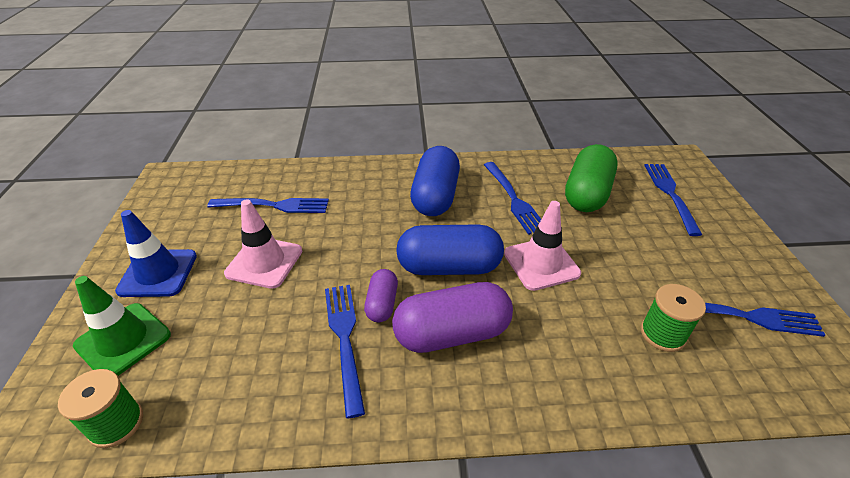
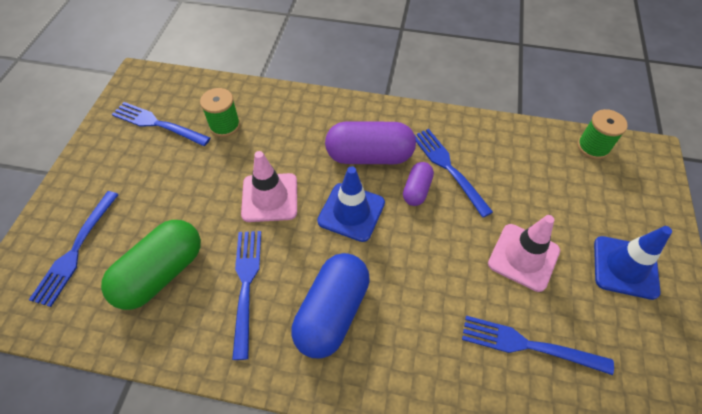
camera: 165 degrees left, 15 degrees up
green traffic cone [73,276,171,376] -> none
blue fork [325,285,365,418] -> blue fork turned 150 degrees clockwise [415,129,493,218]
blue capsule [396,224,504,275] -> blue traffic cone [317,166,385,242]

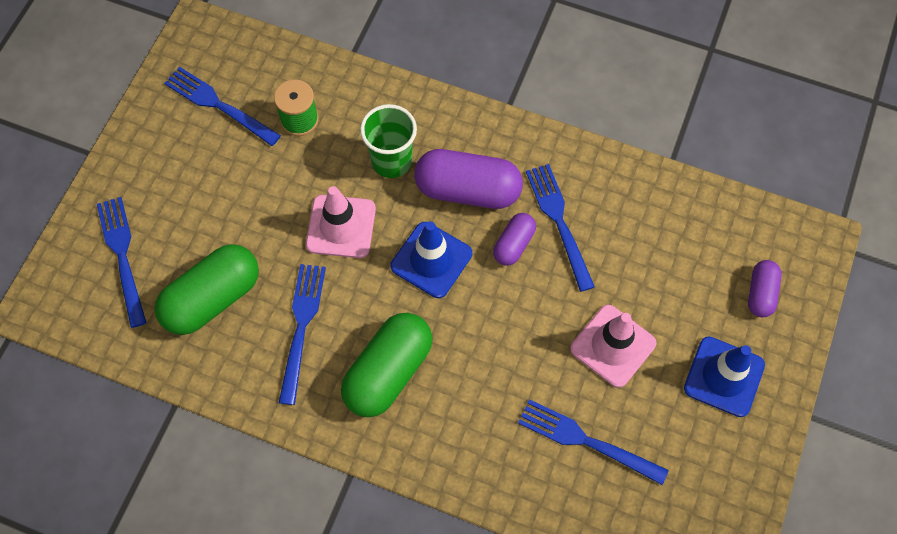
camera: 10 degrees right, 10 degrees up
blue fork [29,191,119,307] -> blue fork turned 135 degrees clockwise [97,197,147,328]
blue capsule [291,253,370,359] -> green capsule [341,313,433,417]
green spool [577,109,628,159] -> none
none -> green cup [360,104,417,178]
none -> purple capsule [748,260,782,317]

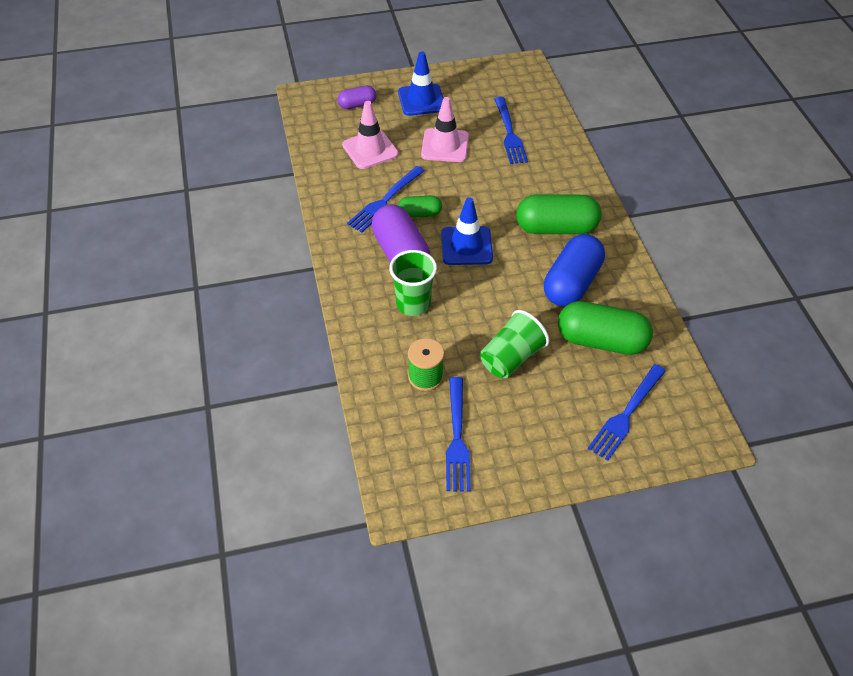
camera: 125 degrees left, 15 degrees down
blue fork [279,264,326,405] -> blue capsule [544,234,605,307]
pink traffic cone [306,186,376,258] -> pink traffic cone moved to [342,101,399,169]
purple capsule [493,213,536,266] -> green capsule [398,196,442,217]
none -> green cup [480,310,549,378]

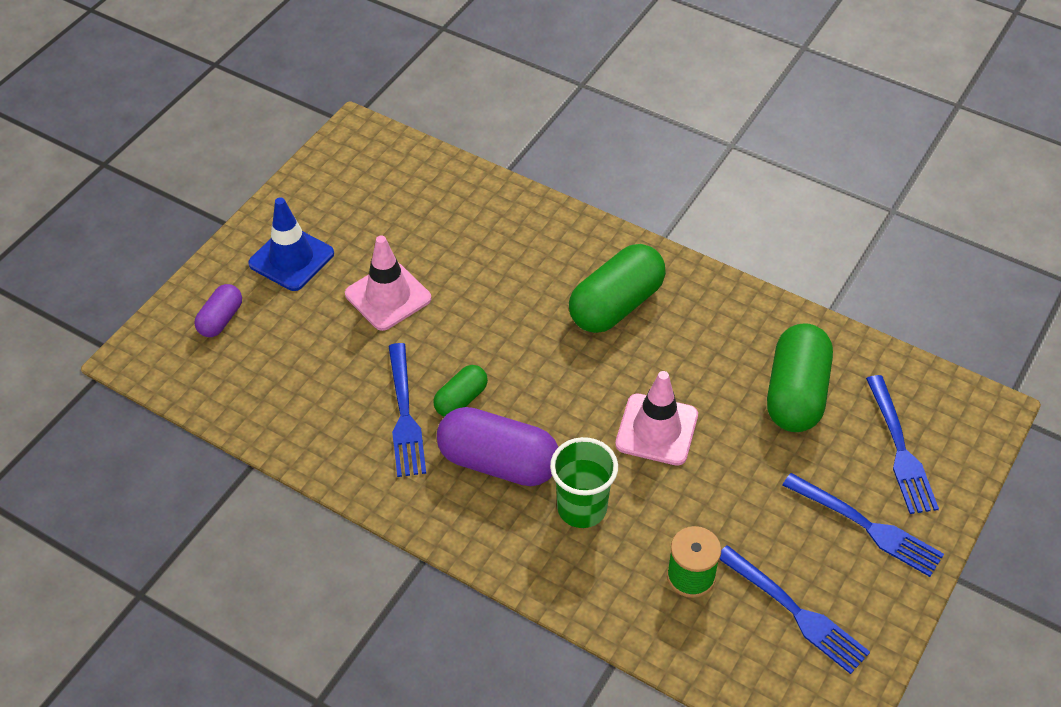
camera: 45 degrees left, 0 degrees up
pink traffic cone [342,101,399,169] -> pink traffic cone moved to [615,371,698,466]
blue traffic cone [441,197,493,265] -> none
green cup [480,310,549,378] -> none
blue fork [494,97,528,164] -> blue fork moved to [783,473,944,577]
blue capsule [544,234,605,307] -> none
green capsule [558,301,653,355] -> green capsule turned 45 degrees counterclockwise [767,323,833,432]

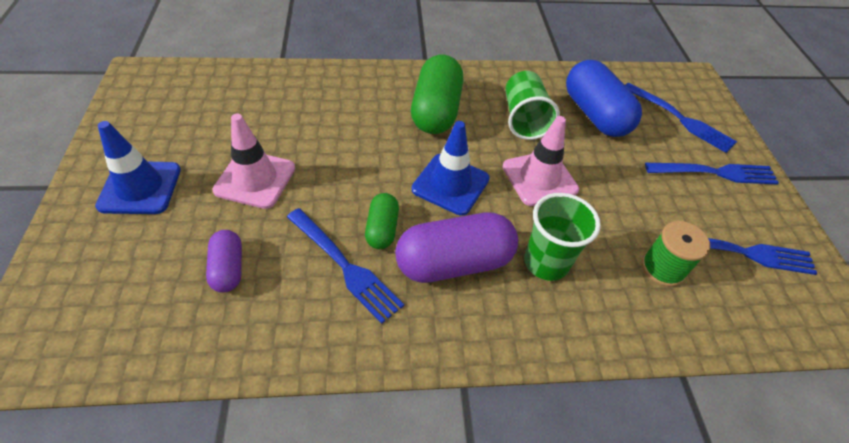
camera: 40 degrees left, 0 degrees up
purple capsule [195,284,242,337] -> purple capsule moved to [206,230,242,292]
green capsule [767,323,833,432] -> blue capsule [566,60,642,137]
none -> blue traffic cone [412,121,490,216]
none -> green cup [505,71,560,140]

